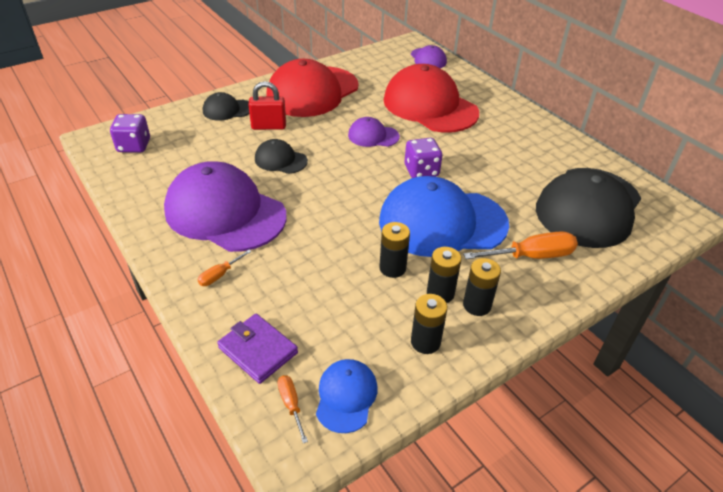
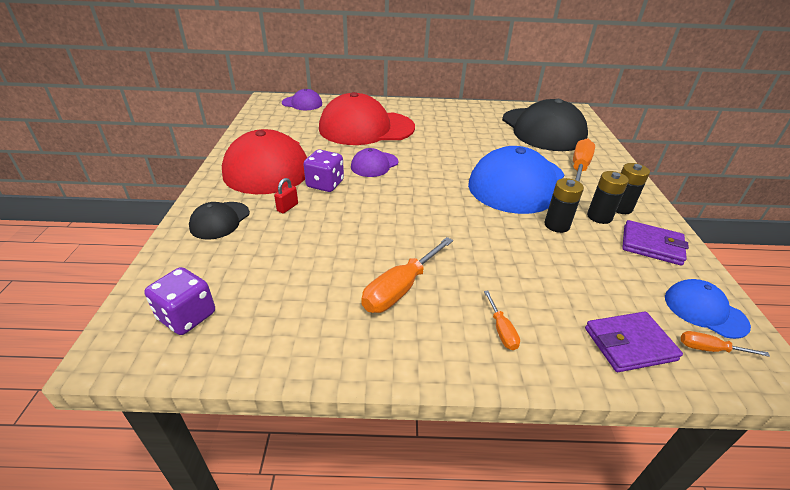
camera: 55 degrees left, 5 degrees down
purple cap [164,161,287,252] -> orange screwdriver [361,237,453,313]
red padlock [248,81,286,130] -> red padlock [274,178,298,213], size x0.57
black cap [255,139,308,174] -> none
purple dice [405,138,442,178] -> purple dice moved to [303,150,344,192]
black battery [411,294,447,354] -> purple wallet [622,220,689,266]

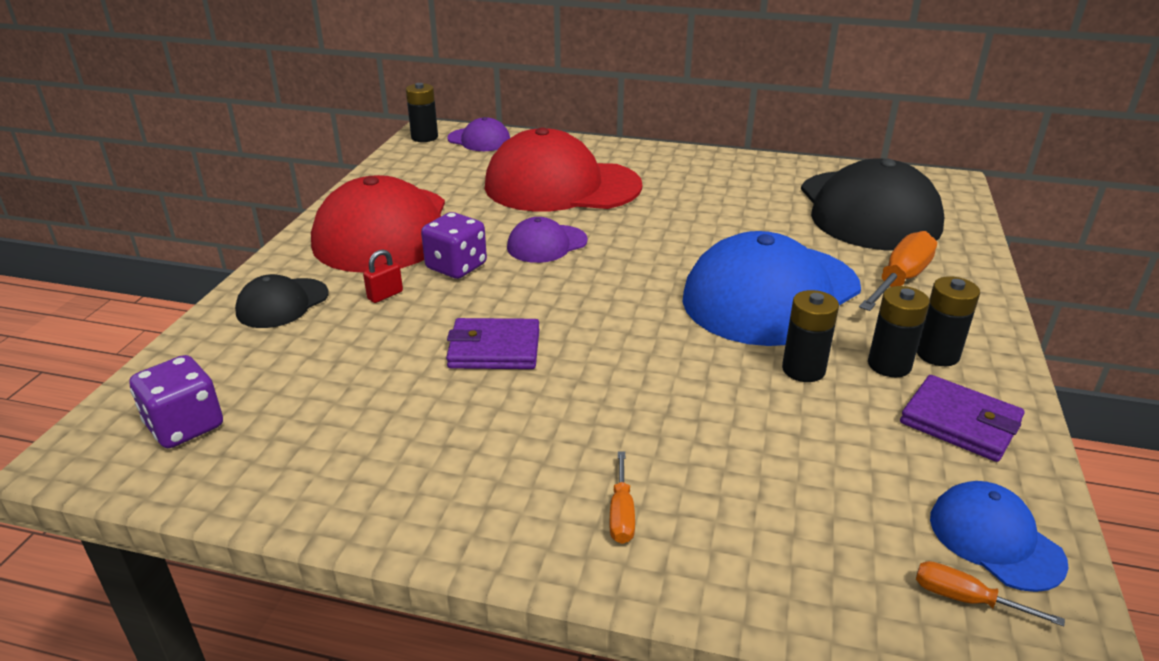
camera: 15 degrees right, 5 degrees down
orange screwdriver [361,237,453,313] -> none
purple wallet [585,311,683,372] -> purple wallet moved to [446,318,539,369]
none -> black battery [406,83,438,142]

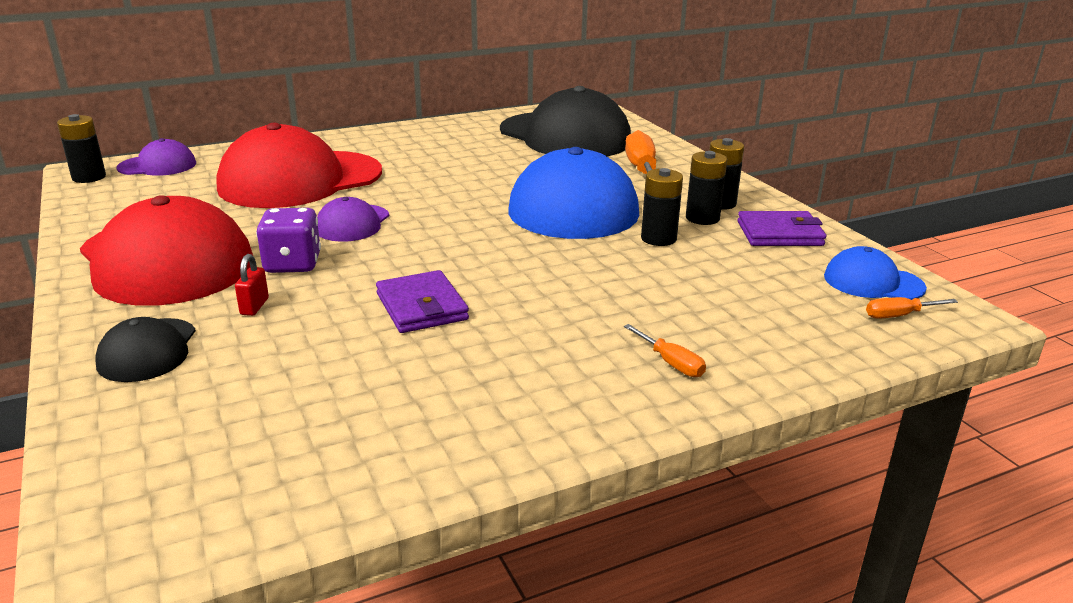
camera: 40 degrees left, 5 degrees down
purple dice [129,355,223,448] -> none
purple wallet [446,318,539,369] -> purple wallet turned 75 degrees counterclockwise [376,270,469,333]

